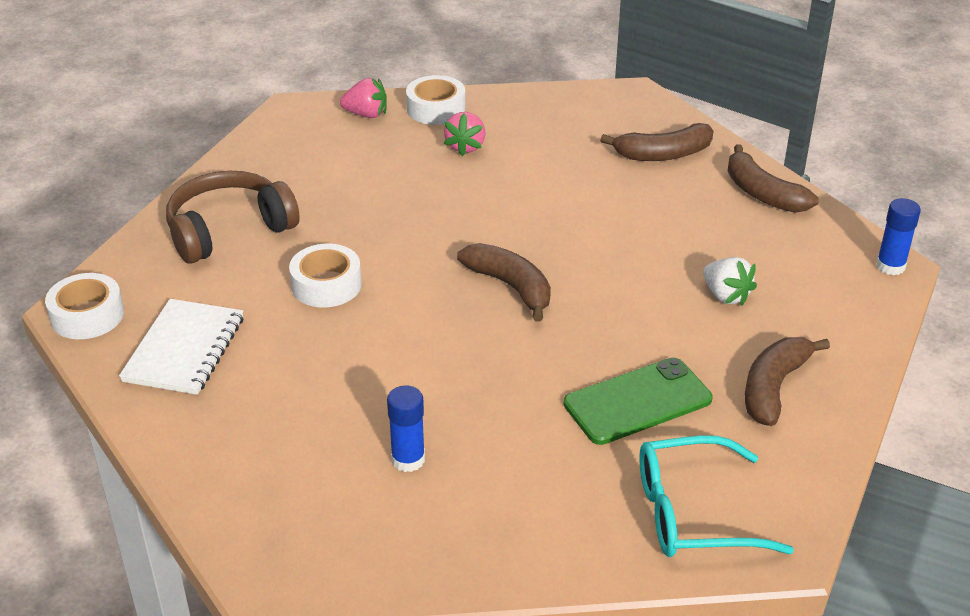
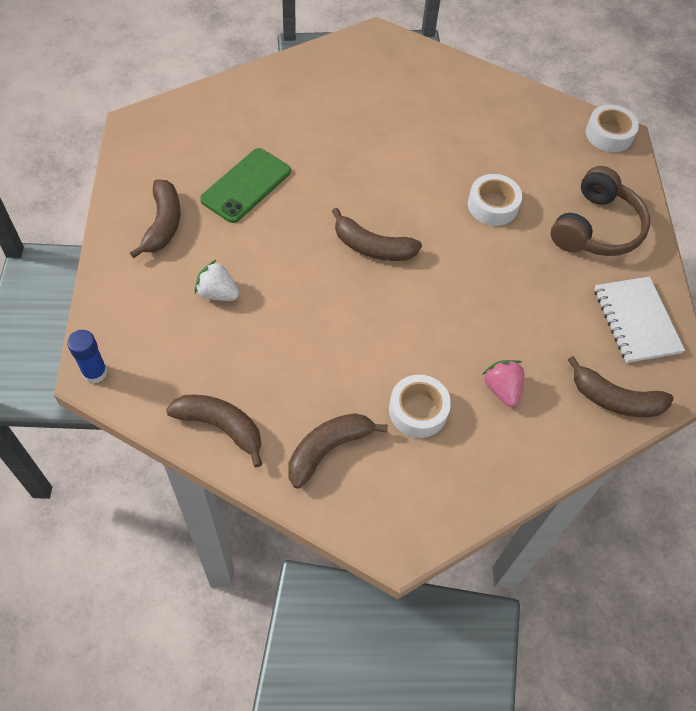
camera: 150 degrees right, 20 degrees up
white notebook [119,299,243,395] -> white notebook moved to [594,277,685,363]
pink strawberry [340,78,387,118] -> brown banana [568,356,674,417]
blue glue stick [387,386,425,472] -> none
white tape [406,75,466,125] -> white tape moved to [389,375,451,438]
turquoise glasses [639,435,794,557] -> none

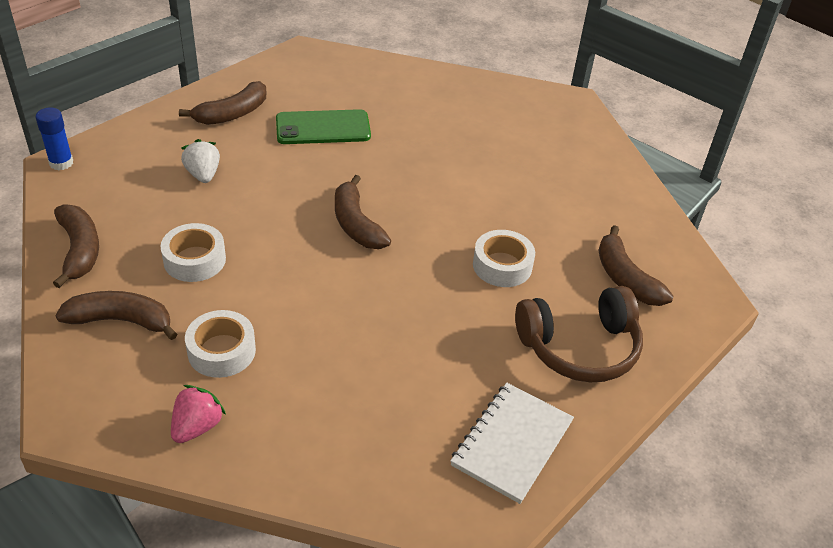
camera: 45 degrees right, 15 degrees down
pink strawberry [482,360,524,407] -> pink strawberry moved to [171,385,226,443]
brown banana [568,356,674,417] -> brown banana moved to [599,225,673,306]
white tape [586,105,639,152] -> white tape moved to [160,223,226,282]

